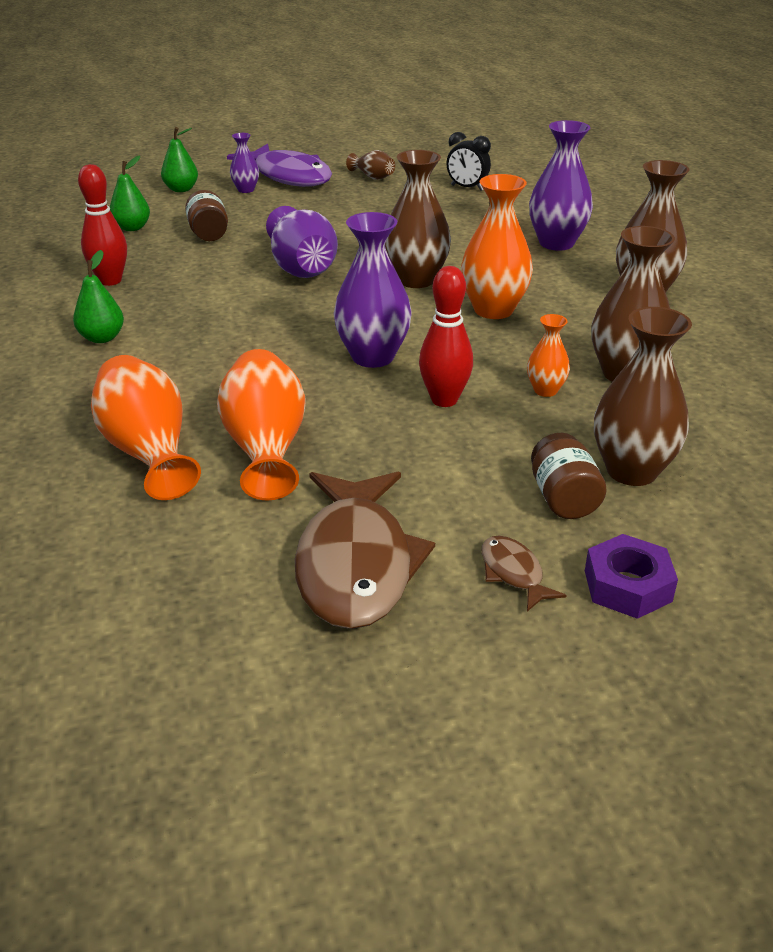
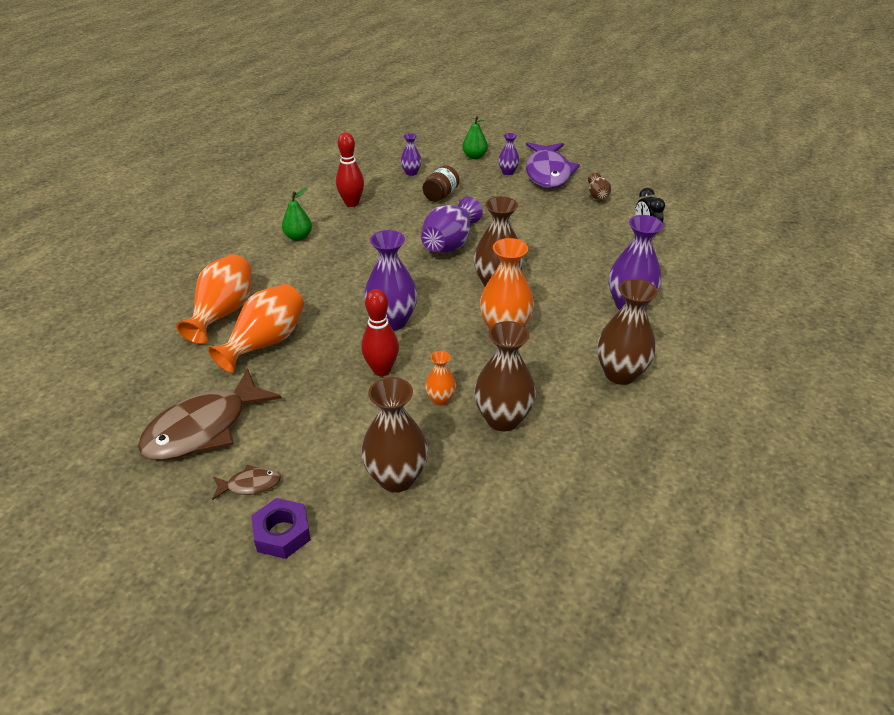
camera: 45 degrees right, 5 degrees up
green pear [110,155,150,231] -> purple vase [401,133,422,176]
brown fish [482,536,567,612] -> brown fish turned 60 degrees clockwise [212,465,281,500]
brown jar [531,433,607,519] -> none

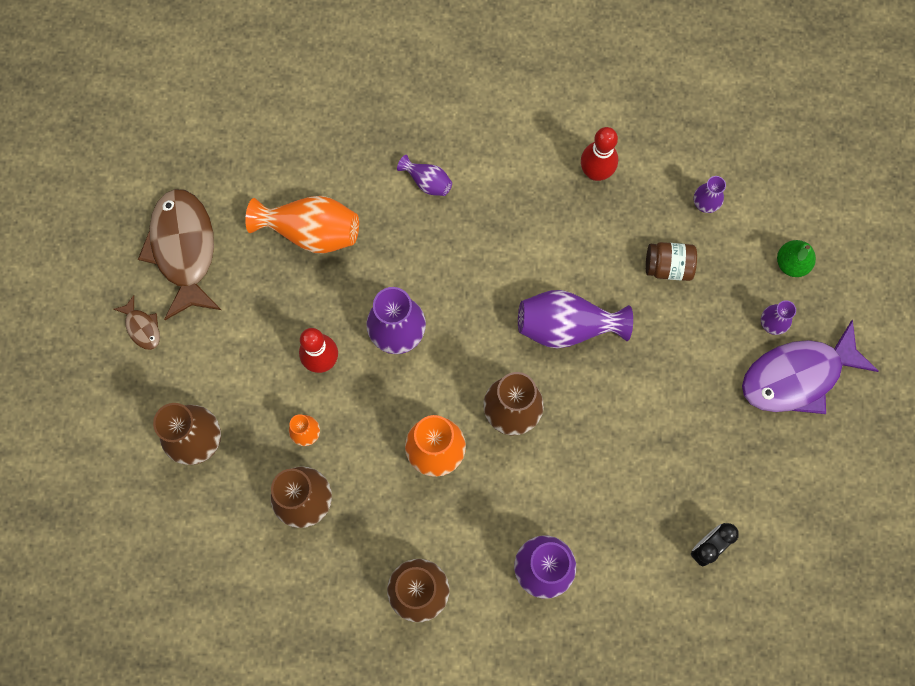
camera: 65 degrees right, 35 degrees up
brown fish [138,368,282,460] -> brown fish turned 60 degrees clockwise [138,189,221,320]
orange vase [176,254,252,345] -> none
purple nut [251,498,311,559] -> none
green pear [282,188,312,241] -> none
brown vase [588,173,611,200] -> none
none -> purple vase [397,155,452,196]

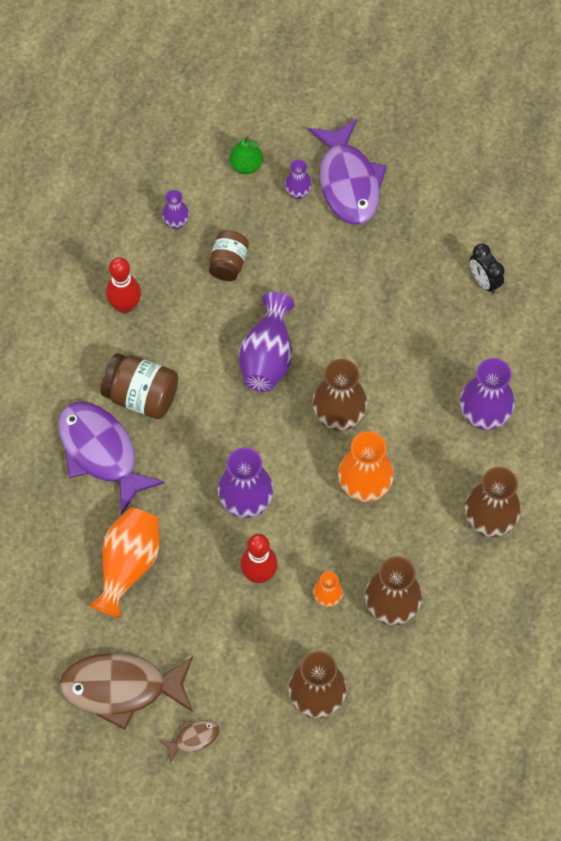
camera: 80 degrees left, 10 degrees down
purple vase [397,155,452,196] -> purple fish [58,402,165,515]
none -> brown jar [100,353,178,419]

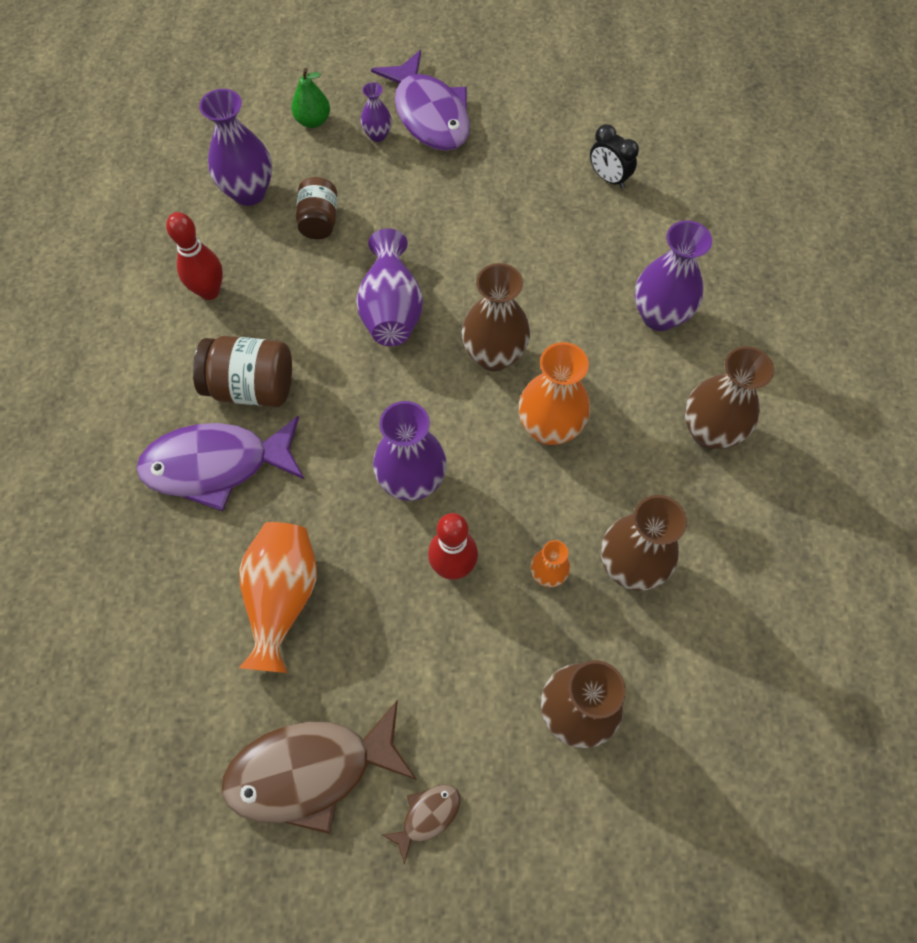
camera: 15 degrees left, 0 degrees up
purple fish [58,402,165,515] -> purple fish turned 45 degrees counterclockwise [136,416,305,511]
purple vase [162,190,189,229] -> purple vase [199,89,272,206], size x1.90

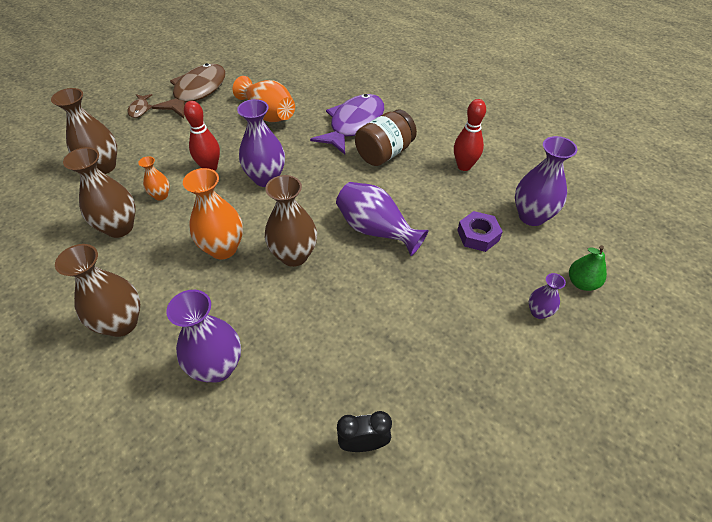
camera: 130 degrees right, 15 degrees down
brown jar [296,177,337,239] -> purple nut [457,211,503,252]
purple fish [371,50,470,151] -> none

